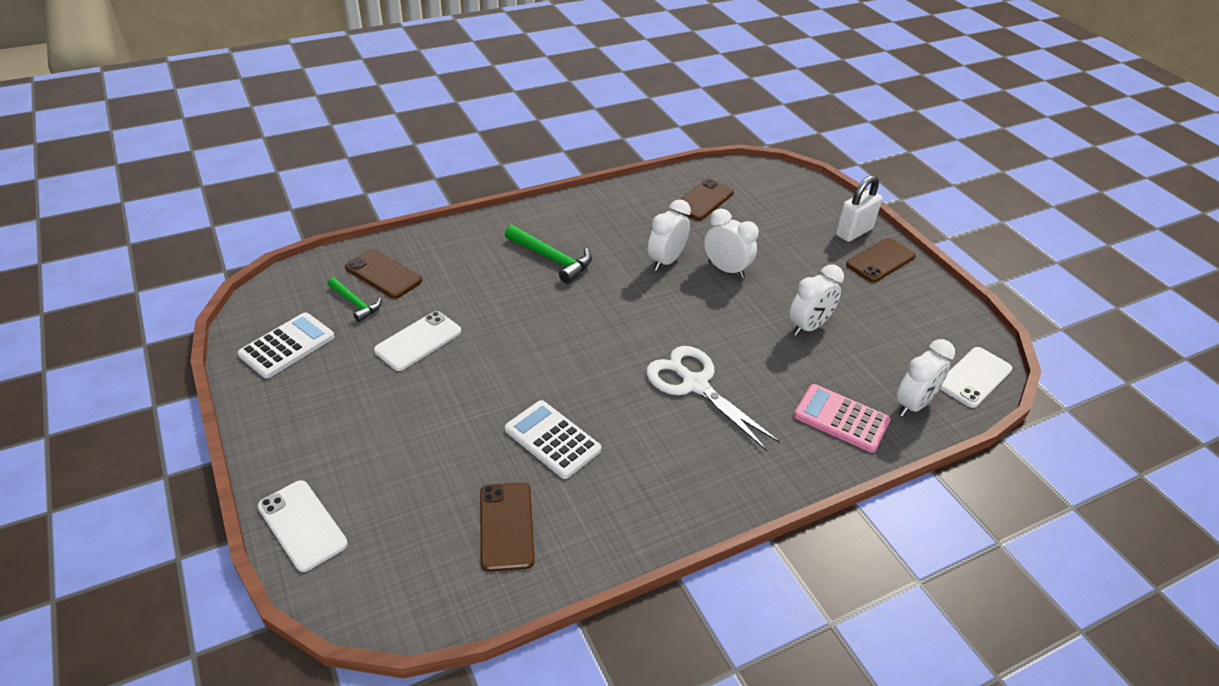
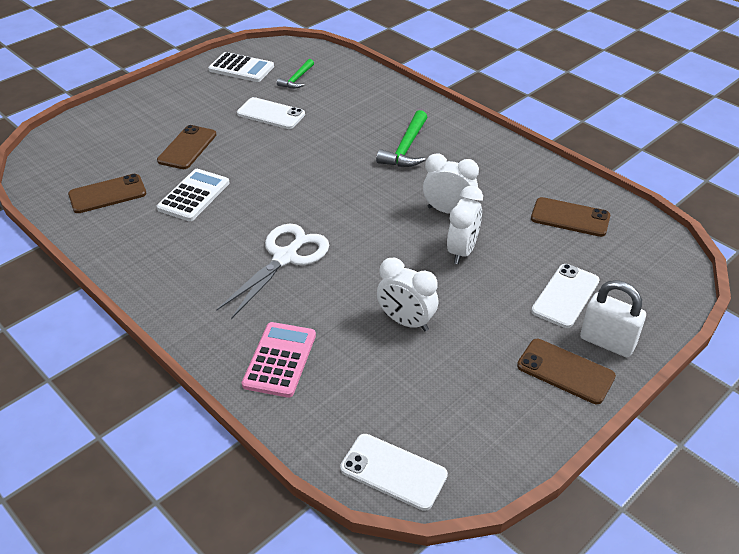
camera: 75 degrees right, 0 degrees up
white phone [258,480,348,572] -> white phone moved to [531,264,600,328]
brown phone [345,249,422,299] -> brown phone moved to [157,125,216,169]
white clock [896,339,955,417] -> none

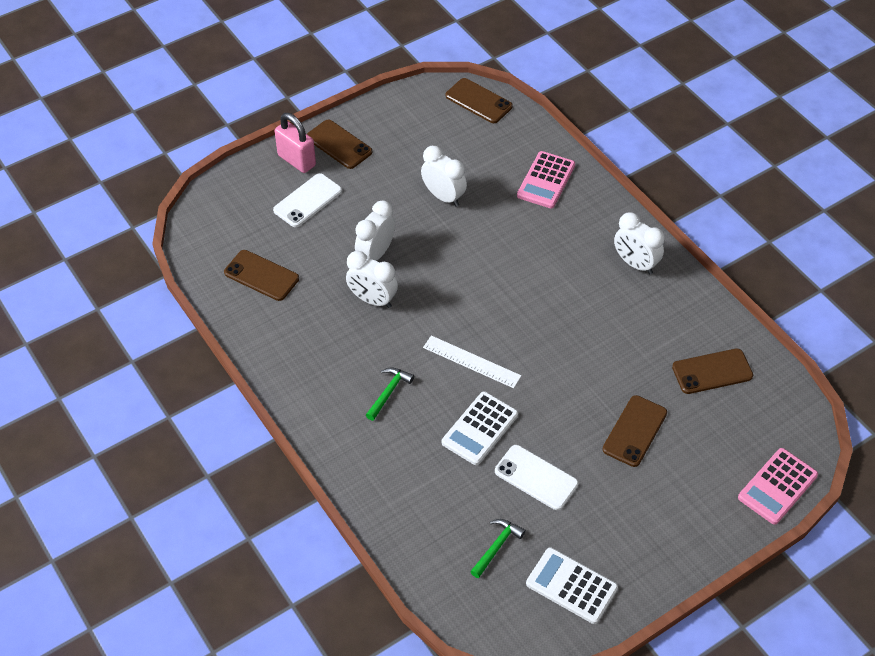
camera: 170 degrees left, 10 degrees up
white calculator [157,169,229,221] -> white calculator moved to [442,391,518,465]
white scissors [216,224,329,319] -> none
white phone [340,434,448,511] -> brown phone [446,78,513,123]
green hammer [376,110,427,167] -> green hammer [366,367,414,421], size x0.65
white padlock [580,280,646,357] -> pink padlock [275,113,316,173]
none -> white ruler [423,335,521,388]
none -> white clock [614,212,665,274]
none -> pink calculator [738,448,818,525]

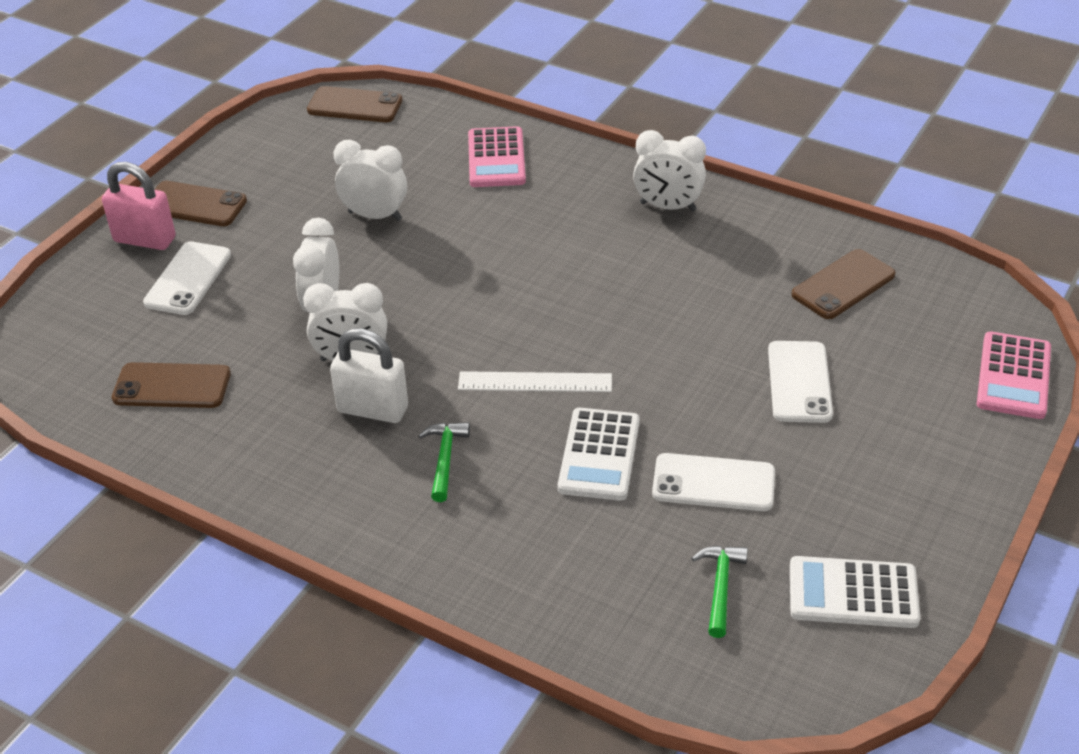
camera: 25 degrees left, 10 degrees down
brown phone [603,395,667,467] -> white phone [768,341,833,423]
none -> white padlock [330,328,408,423]

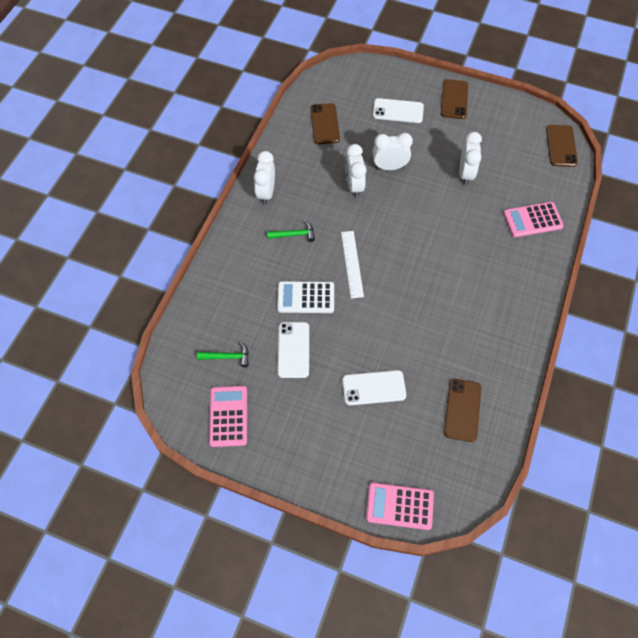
camera: 80 degrees right, 20 degrees up
pink padlock [102,162,176,250] -> none
white padlock [330,328,408,423] -> none
white clock [633,130,706,212] -> white clock moved to [254,151,275,205]
white calculator [790,556,920,628] -> pink calculator [209,386,247,447]
brown phone [791,249,895,319] -> brown phone turned 60 degrees clockwise [444,379,481,442]

